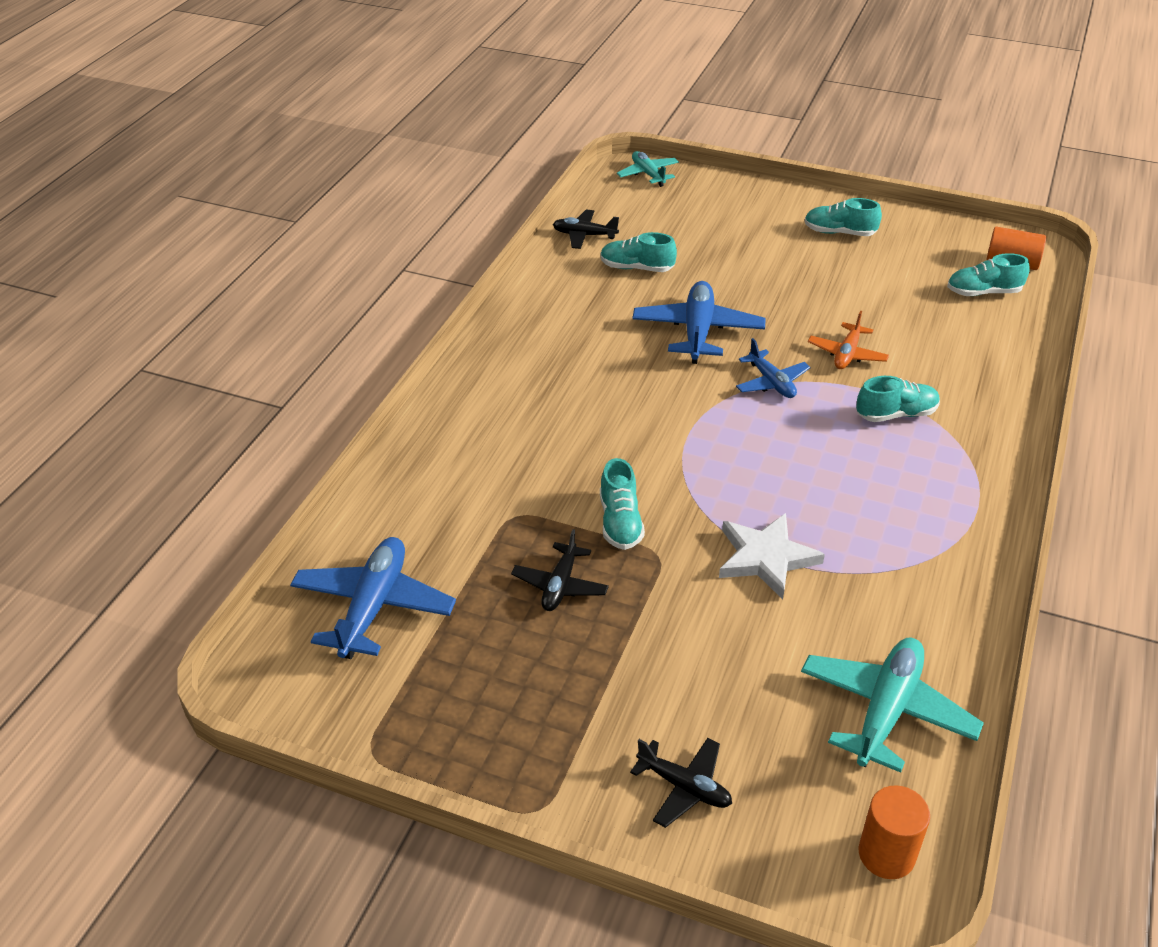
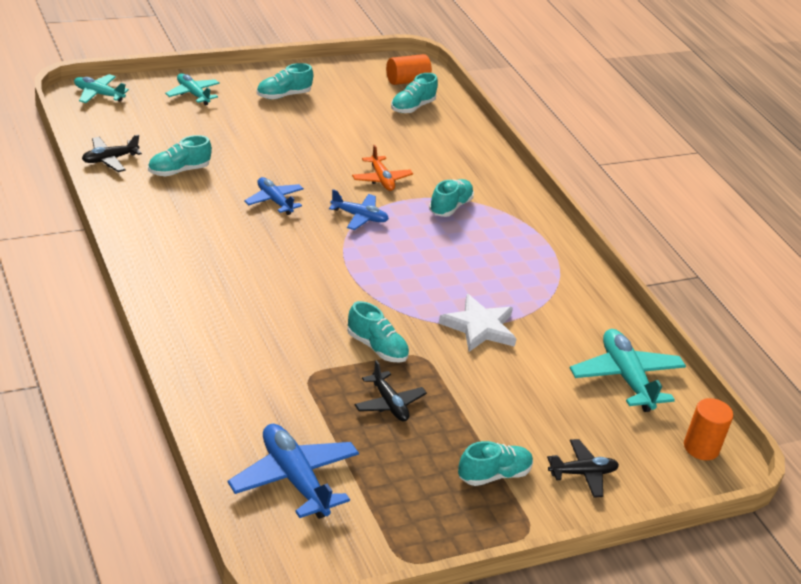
camera: 50 degrees left, 5 degrees down
blue plane [632,281,766,364] -> blue plane [244,177,304,215], size x0.60
none -> turquoise plane [165,73,220,106]
none -> turquoise shoe [458,441,533,486]

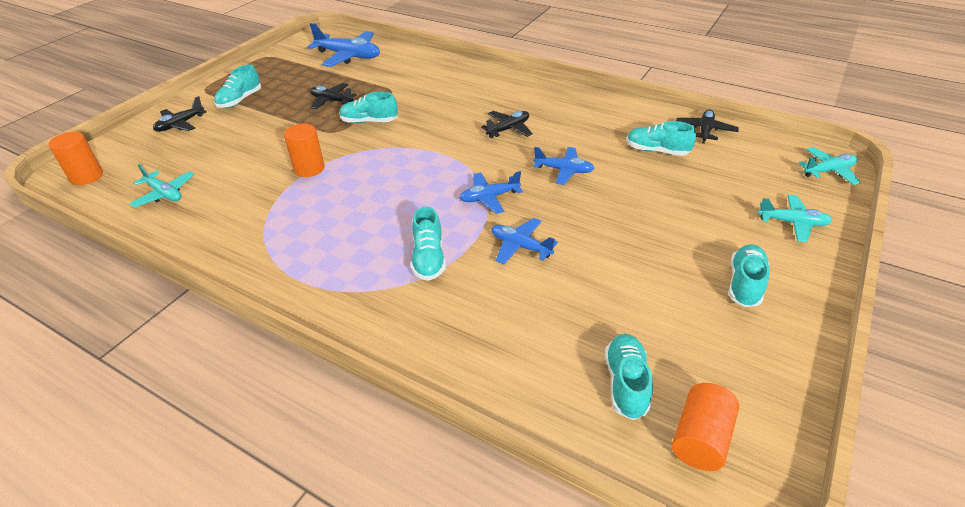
camera: 150 degrees right, 5 degrees up
turquoise shoe [148,135,212,176] -> turquoise shoe turned 90 degrees counterclockwise [627,121,696,156]
orange plane [352,145,413,191] -> blue plane [491,218,558,264]
white star [439,294,516,352] -> orange cylinder [284,123,325,177]
turquoise plane [570,329,686,412] -> turquoise plane [129,164,195,207], size x0.60
none -> black plane [481,111,533,138]

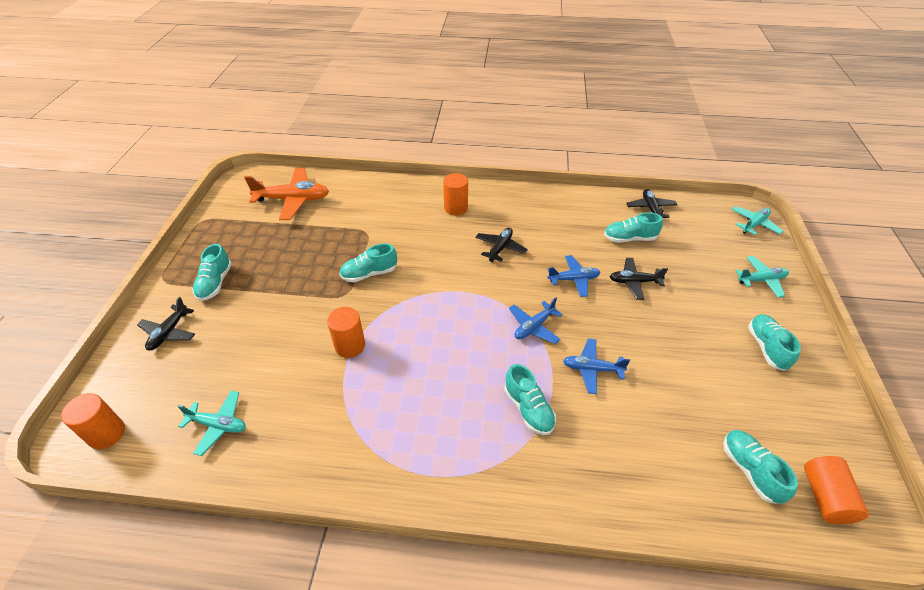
camera: 25 degrees left, 5 degrees up
blue plane [307,23,380,67] -> orange plane [244,168,329,220]
black plane [310,83,357,109] -> black plane moved to [610,258,668,300]
none -> orange cylinder [443,173,468,215]

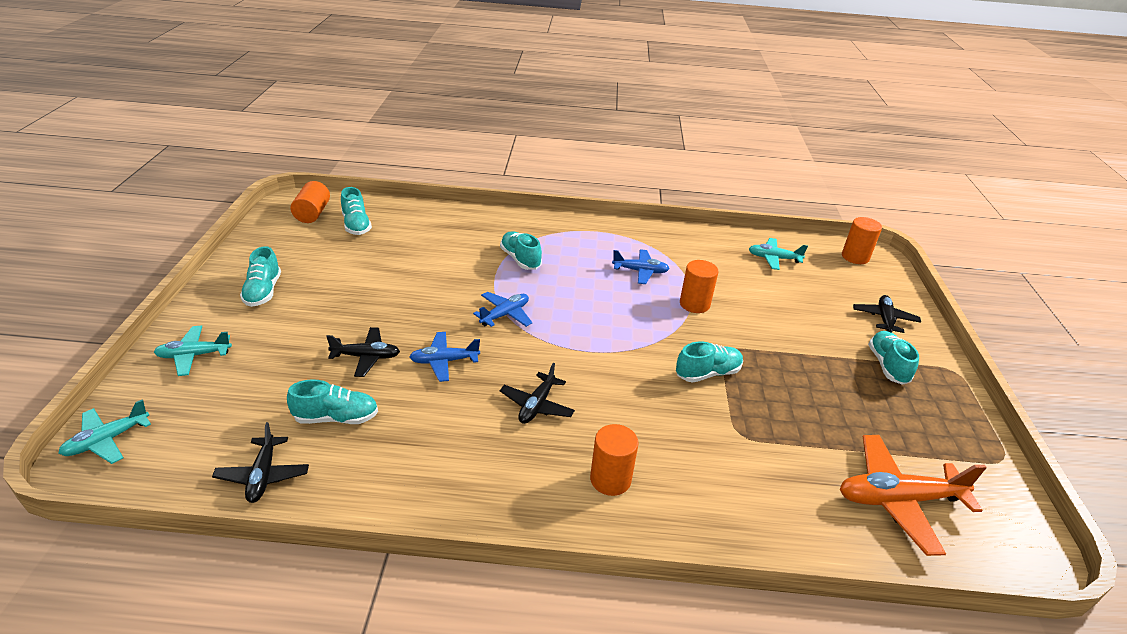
camera: 175 degrees right, 10 degrees down
blue plane [563,338,630,394] -> blue plane moved to [612,249,670,284]

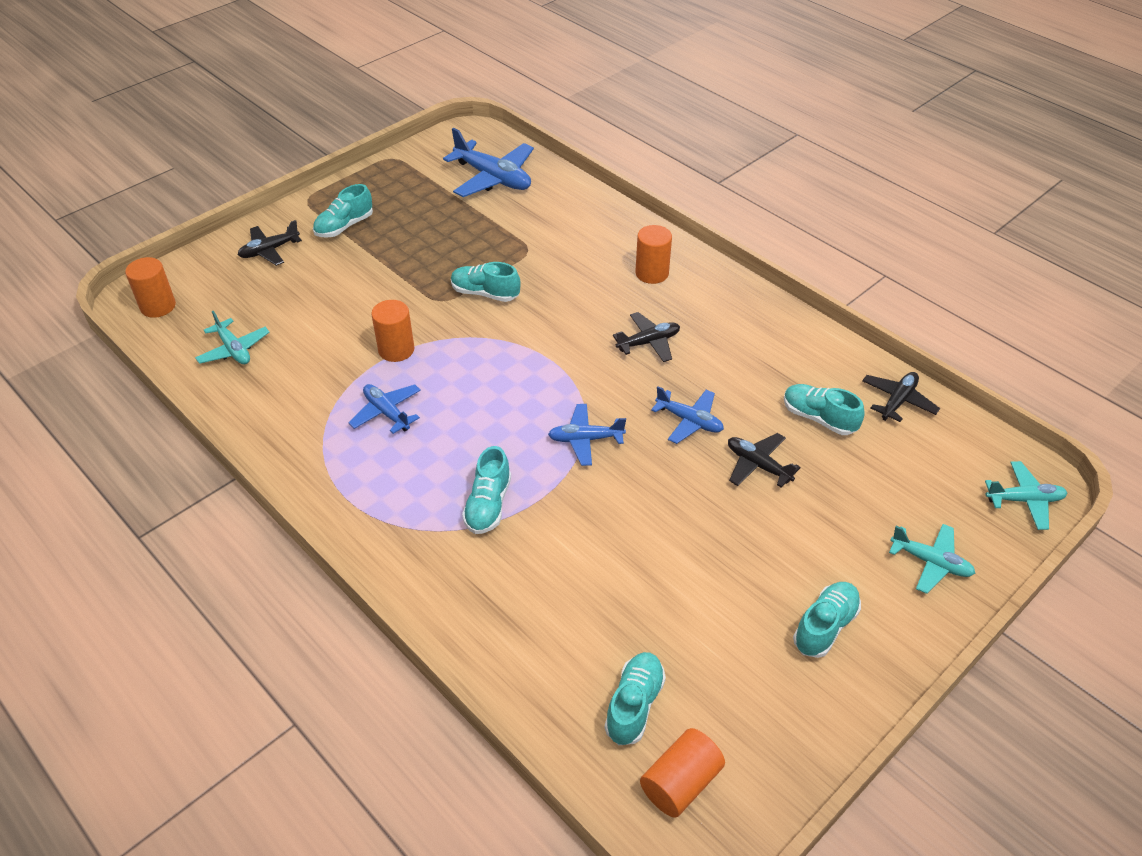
camera: 135 degrees left, 10 degrees up
orange plane [840,435,987,556] -> blue plane [443,128,534,197]

